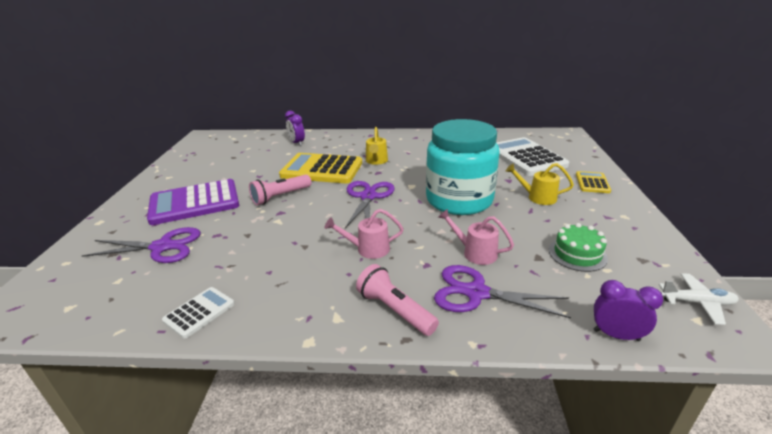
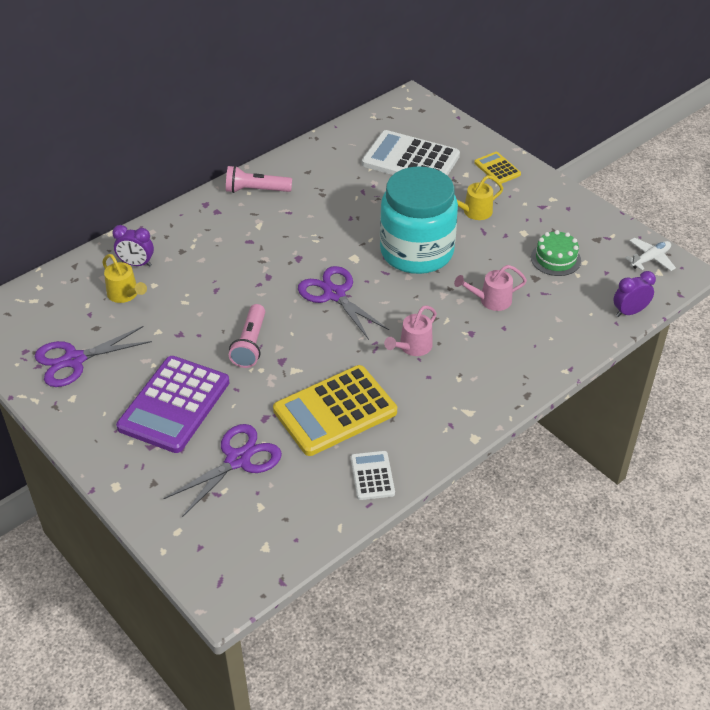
camera: 45 degrees left, 15 degrees up
yellow calculator [279,153,362,183] -> yellow calculator moved to [273,365,397,456]
pink flashlight [356,264,439,336] -> pink flashlight moved to [226,166,292,193]
yellow watering can [366,127,388,165] -> yellow watering can moved to [102,254,147,303]
purple scissors [434,265,571,319] -> purple scissors moved to [34,326,152,387]

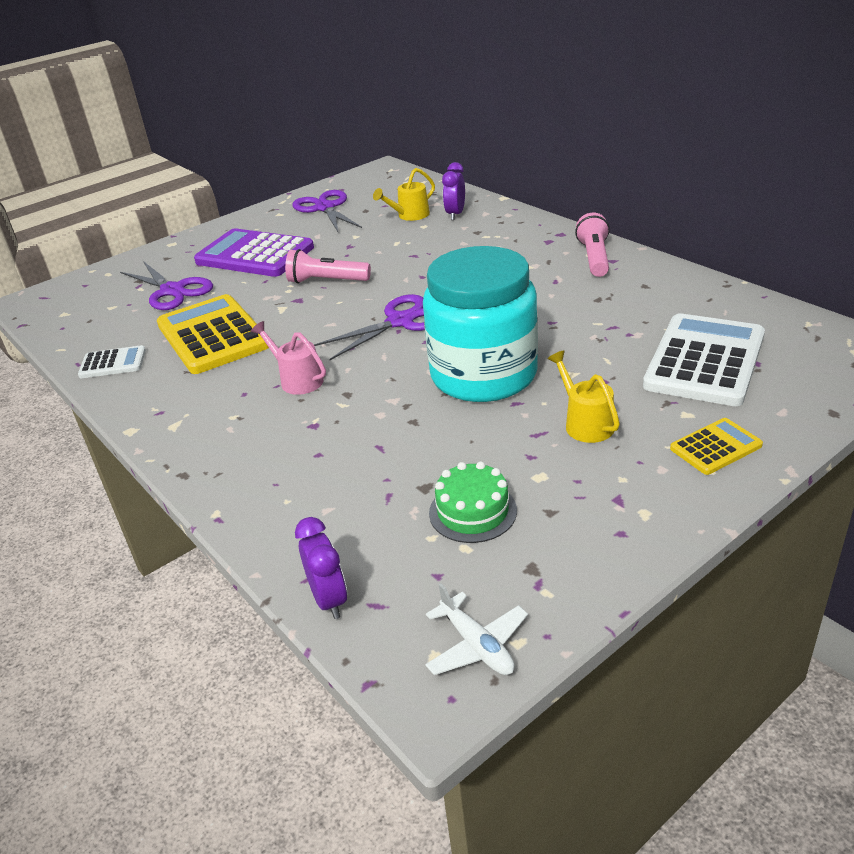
camera: 95 degrees right, 10 degrees down
pink watering can [454,265,527,311] -> none

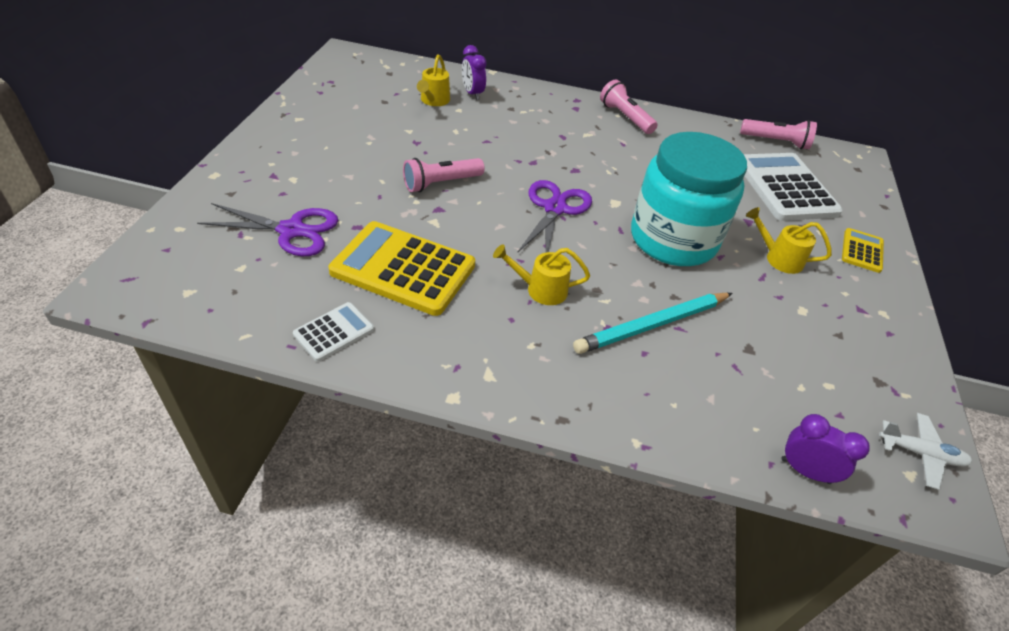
camera: 45 degrees left, 10 degrees up
purple calculator [194,228,314,277] -> none
pink watering can [251,321,326,395] -> yellow watering can [493,244,590,305]
purple scissors [292,190,362,232] -> none
green cake [429,462,517,543] -> none
none -> turquoise pencil [573,293,733,354]
none -> pink flashlight [740,119,817,149]

